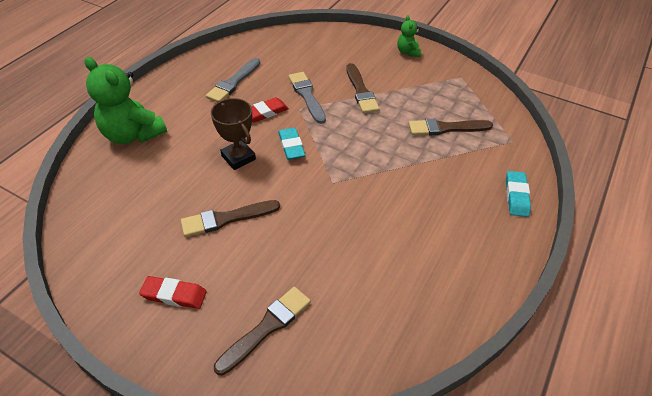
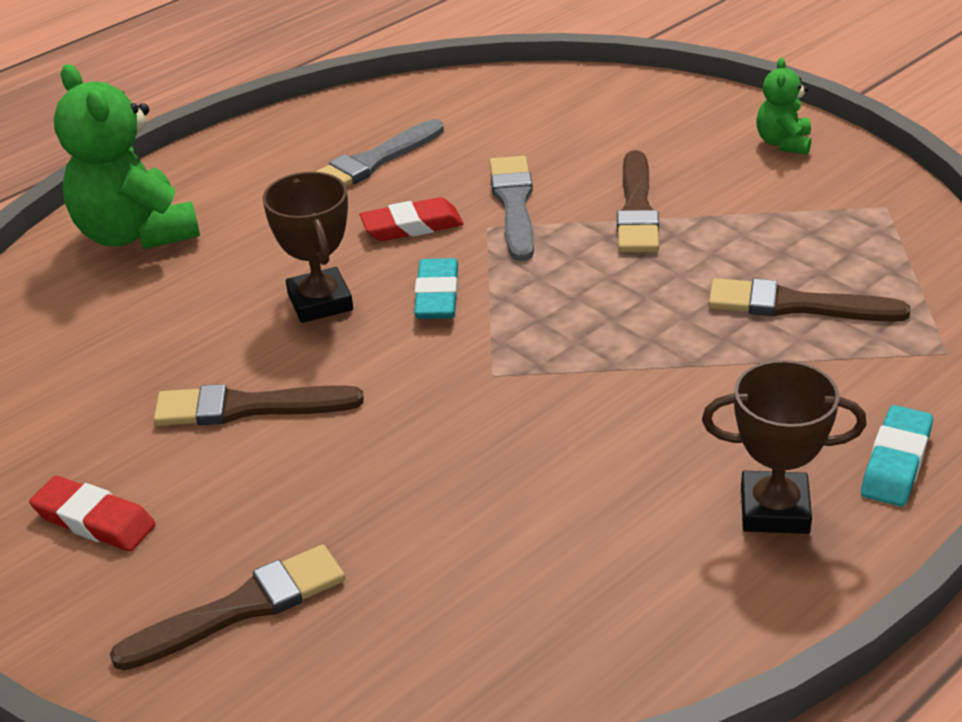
camera: 20 degrees right, 10 degrees down
none -> brown trophy [702,360,867,534]

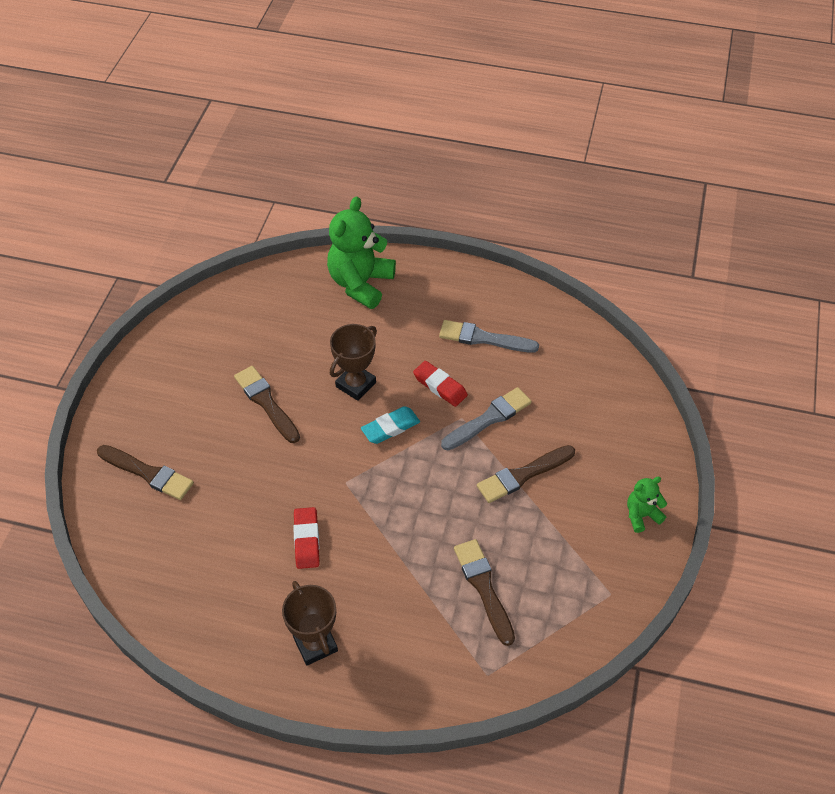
camera: 55 degrees right, 15 degrees up
red eraser [29,476,156,552] -> red eraser moved to [293,507,320,569]
turquoise eraser [861,405,933,507] -> none

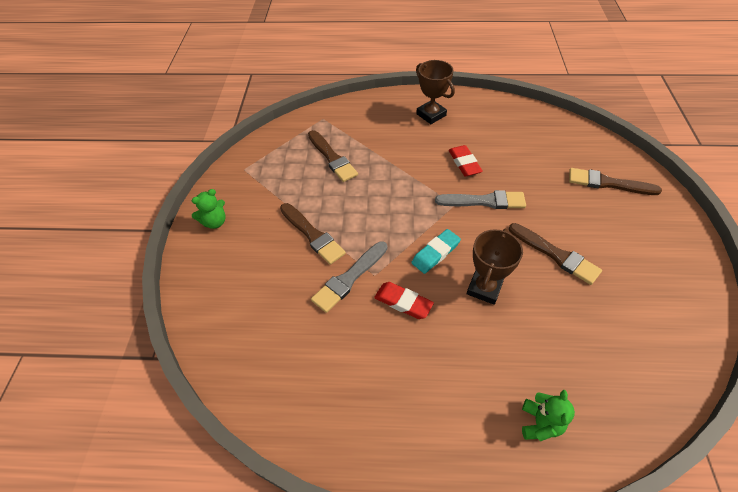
camera: 170 degrees right, 0 degrees up
green teddy bear [327,196,396,309] -> green teddy bear [522,390,575,441], size x0.50
grey brush [439,320,539,353] -> grey brush moved to [435,190,526,209]
brown brush [477,445,575,503] -> brown brush turned 90 degrees clockwise [280,203,346,265]

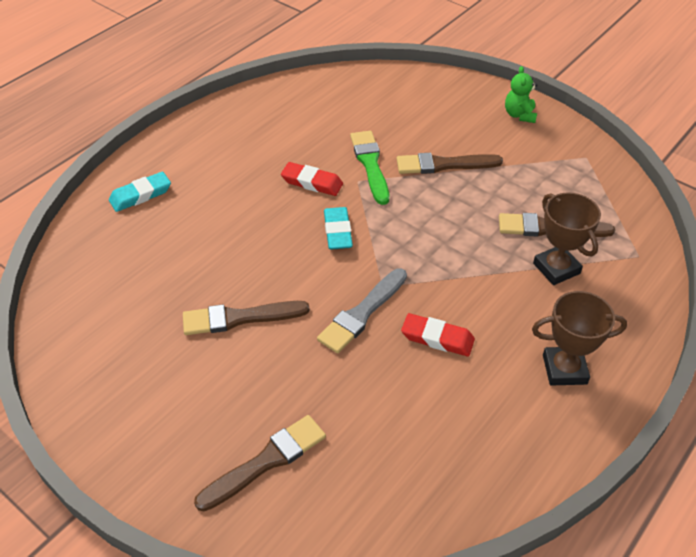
camera: 125 degrees right, 5 degrees down
grey brush [311,241,388,313] -> green brush [350,131,389,205]
red eraser [374,282,434,319] -> red eraser turned 45 degrees clockwise [281,162,343,196]
brown trophy [467,229,523,305] -> brown trophy moved to [533,192,601,285]
green teddy bear [522,390,575,441] -> turquoise eraser [109,172,171,212]

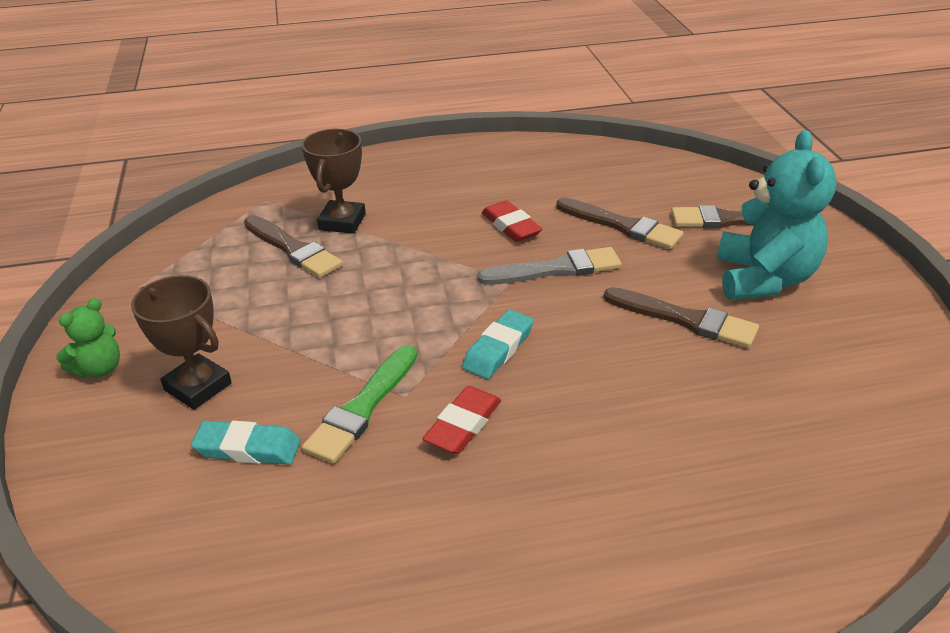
camera: 140 degrees left, 10 degrees down
turquoise eraser [109,172,171,212] -> turquoise eraser moved to [191,420,301,465]
red eraser [281,162,343,196] -> red eraser turned 60 degrees clockwise [422,386,501,454]
brown brush [397,153,503,174] -> brown brush moved to [556,198,684,249]
brown trophy [532,291,627,386] -> brown trophy moved to [131,275,232,410]
none -> turquoise teddy bear [717,130,836,300]

